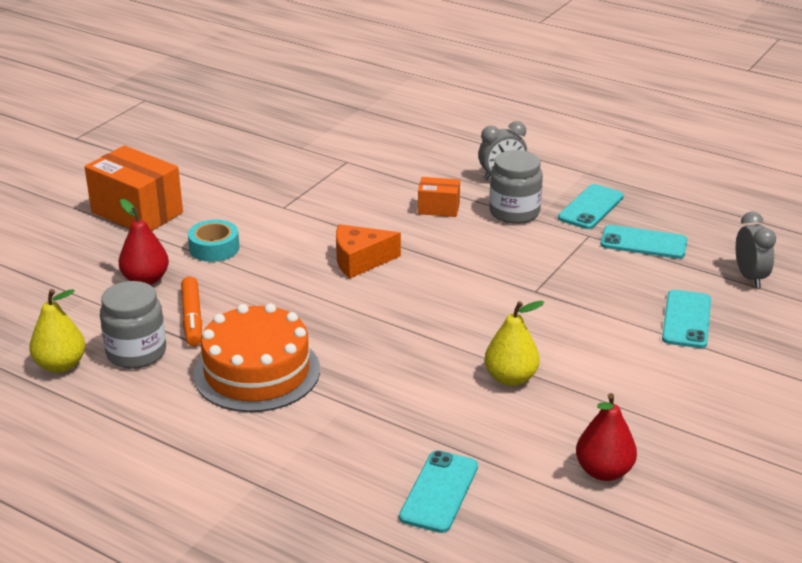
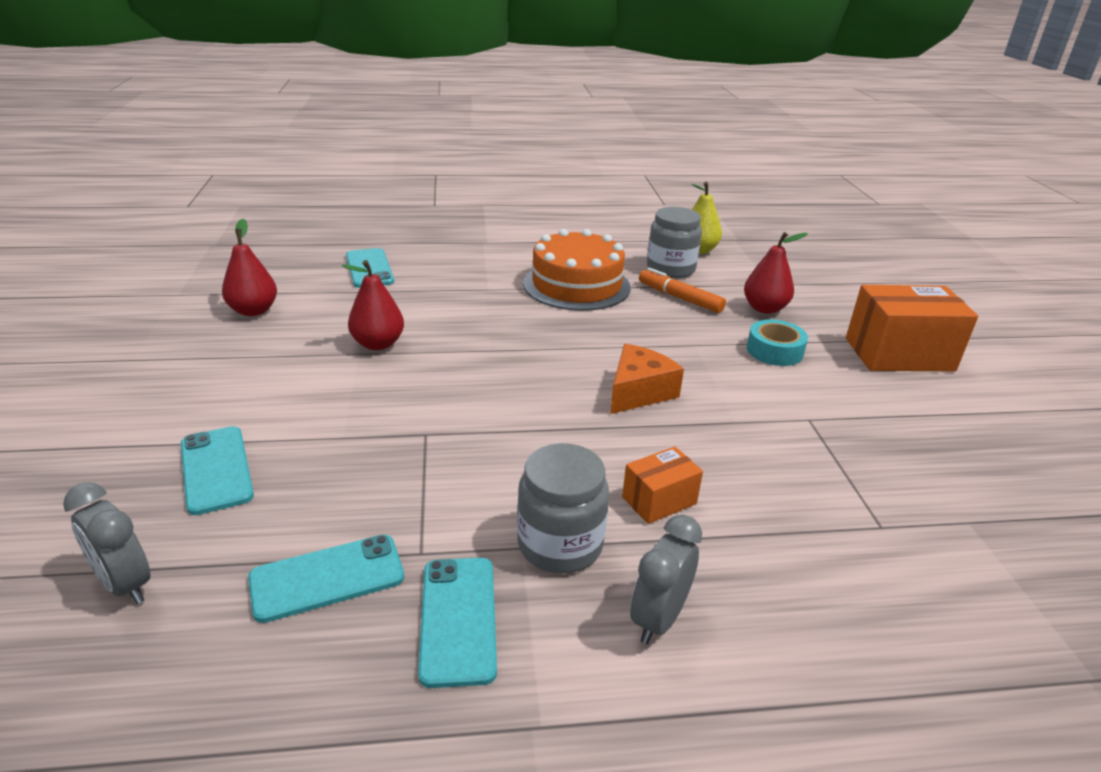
camera: 140 degrees right, 0 degrees up
yellow pear [485,301,545,386] -> red pear [342,260,404,350]

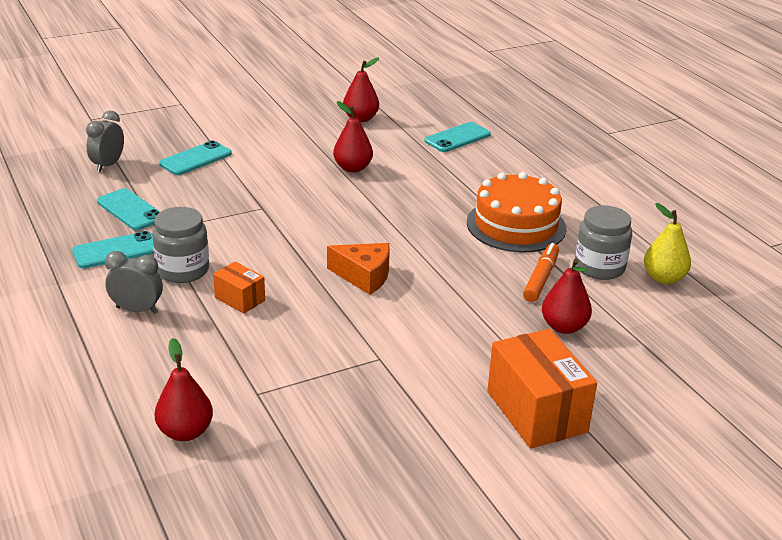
camera: 70 degrees right, 0 degrees up
turquoise tape [747,320,808,366] -> none
none -> red pear [155,338,213,441]

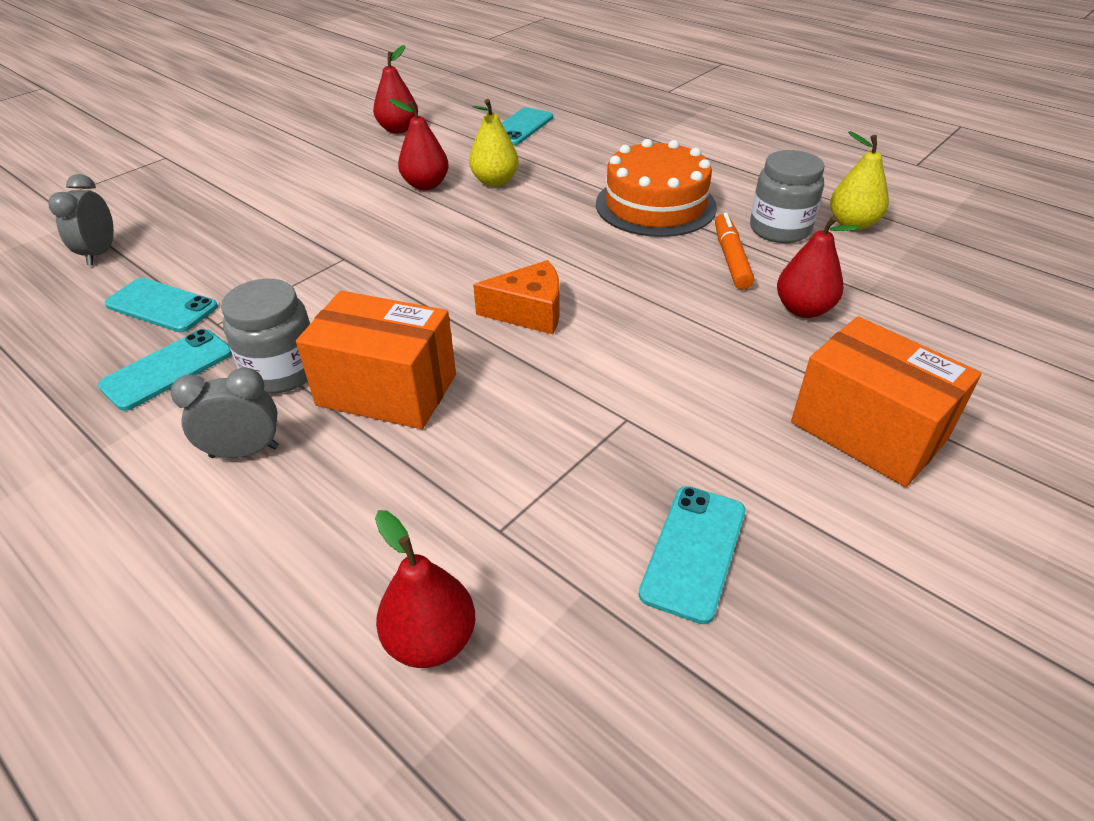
camera: 20 degrees left, 10 degrees up
turquoise phone [159,141,232,175] -> turquoise phone moved to [639,486,746,624]
orange box [213,262,265,314] -> orange box [296,291,456,429], size x1.93
none -> yellow pear [469,99,519,187]

